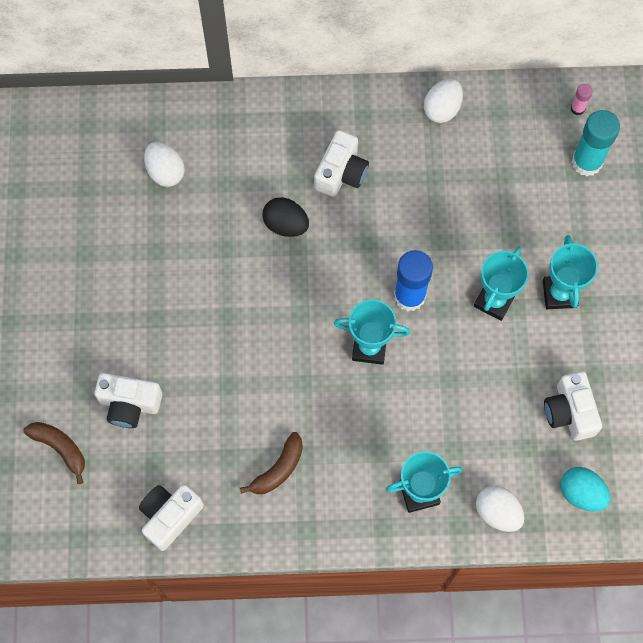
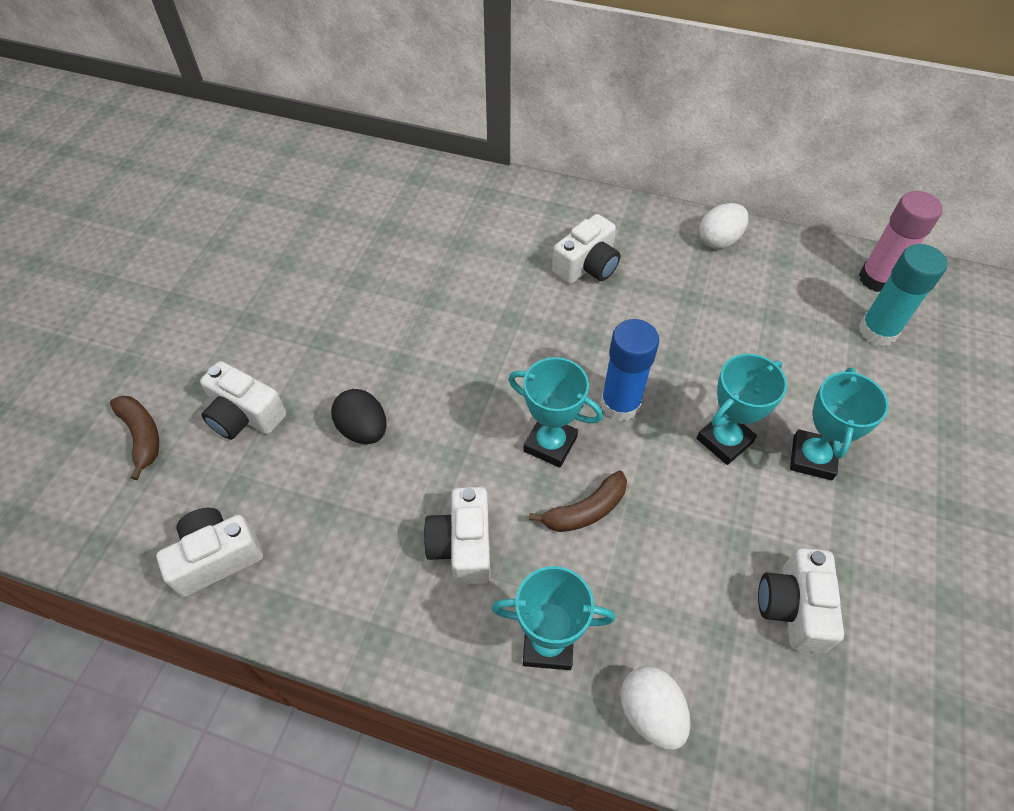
camera: 20 degrees right, 15 degrees down
white egg [144,142,185,187] -> none
brown banana [240,432,303,494] -> brown banana moved to [529,471,627,532]
black egg [262,197,309,237] -> black egg moved to [331,389,387,444]
turquoise egg [560,467,610,512] -> none
pink glue stick [571,84,593,115] -> pink glue stick [859,191,943,292], size x2.10
none -> white camera [423,487,490,585]

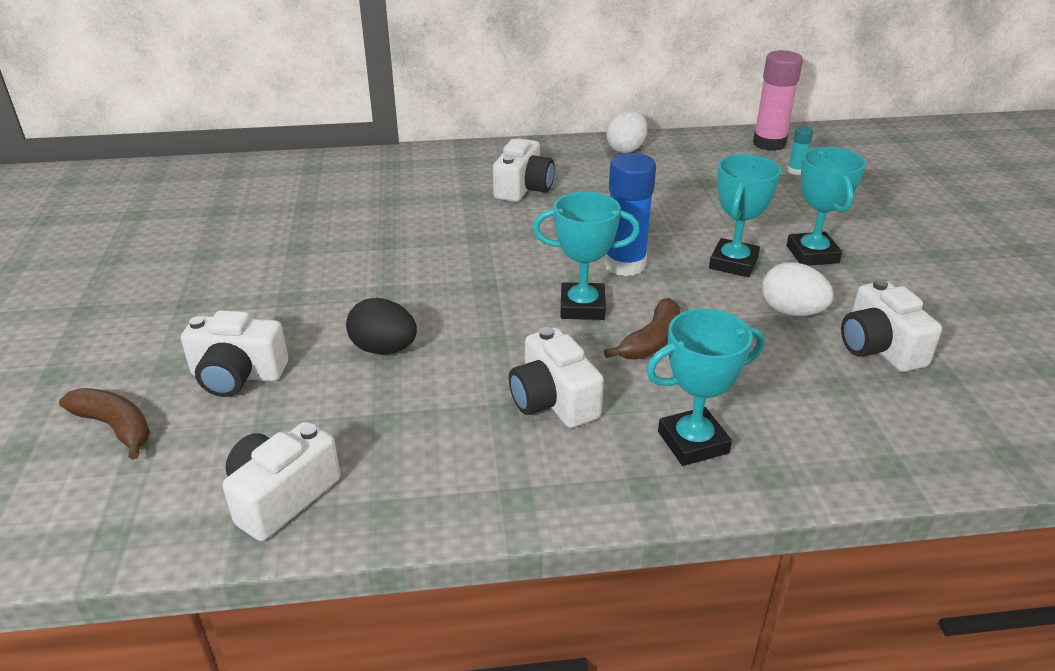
camera: 25 degrees left, 20 degrees down
white egg [620,666,690,750] -> white egg moved to [762,262,834,316]
turquoise glue stick [859,244,947,346] -> turquoise glue stick [788,126,813,175], size x0.48

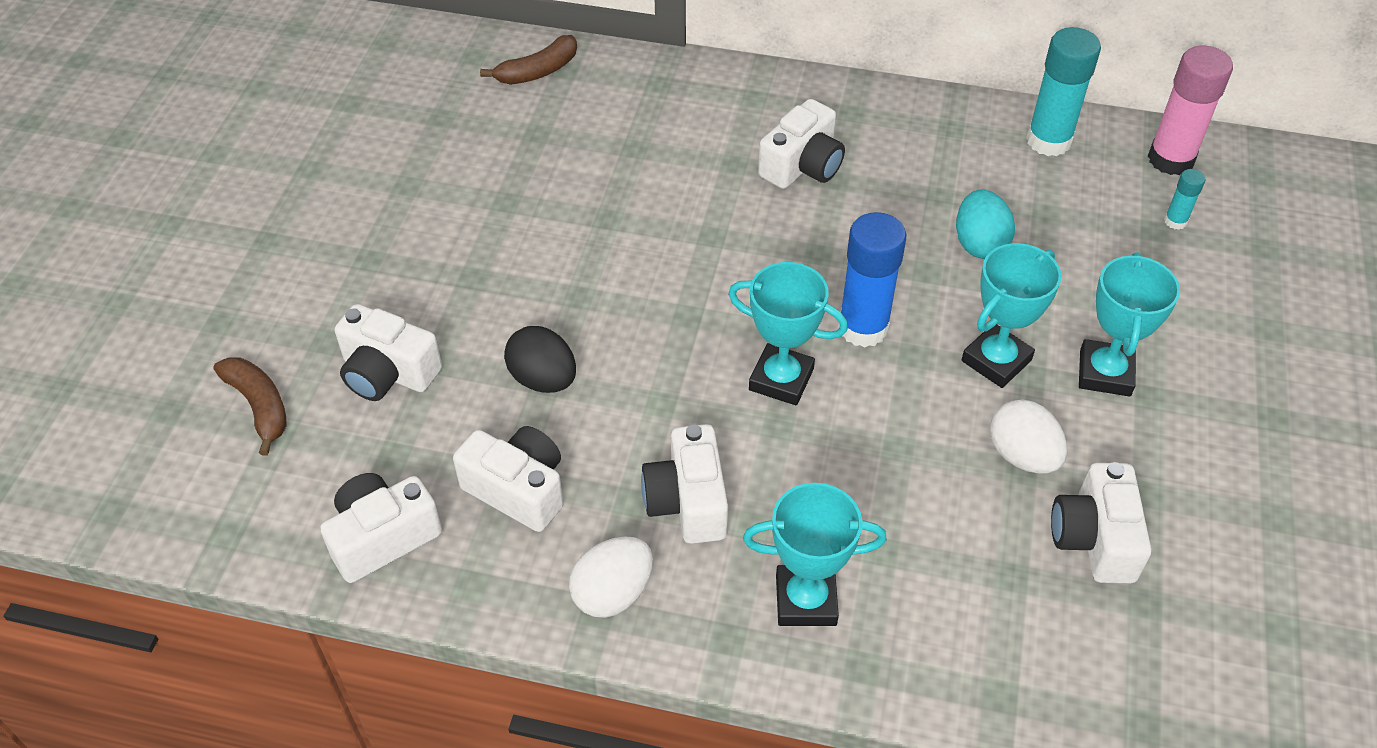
camera: 20 degrees right, 15 degrees up
brown banana [604,298,680,359] -> brown banana moved to [480,35,577,85]
white egg [606,110,647,153] -> white egg moved to [569,536,653,618]
none -> white camera [453,426,563,532]
none -> turquoise egg [956,189,1015,259]
none -> turquoise glue stick [1026,27,1101,156]

